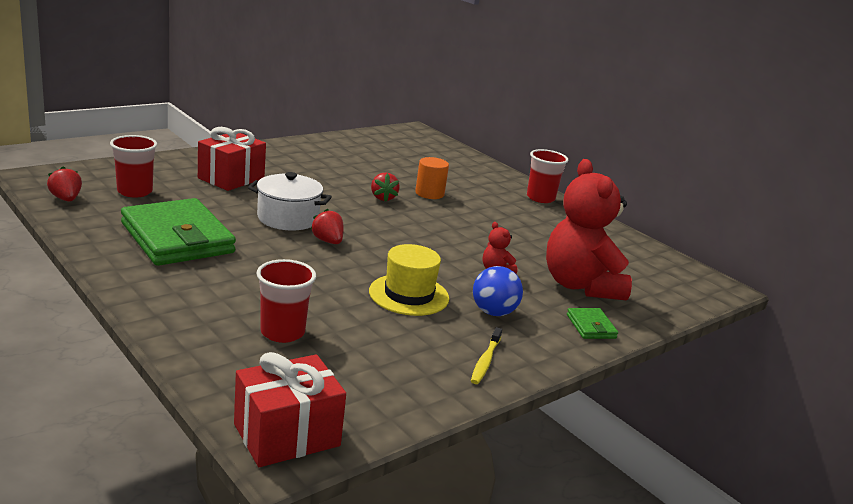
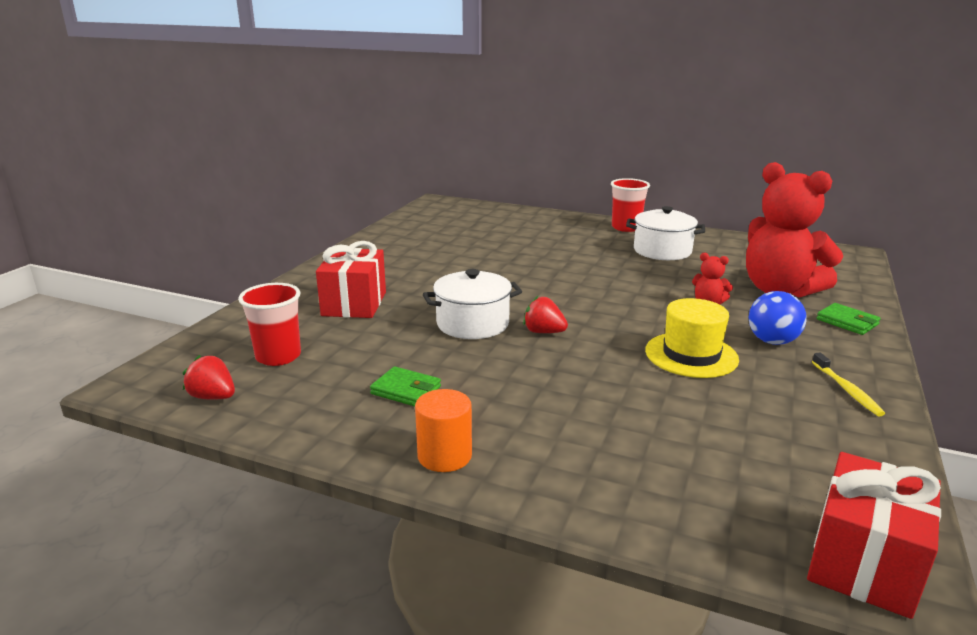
camera: 25 degrees left, 0 degrees up
green wallet [121,198,236,266] -> green wallet [370,366,441,406], size x0.43
red cup [256,259,316,343] -> none
red strawberry [371,172,400,202] -> none
orange cylinder [415,157,449,199] -> orange cylinder moved to [415,389,472,472]
none -> white pot [626,206,705,260]

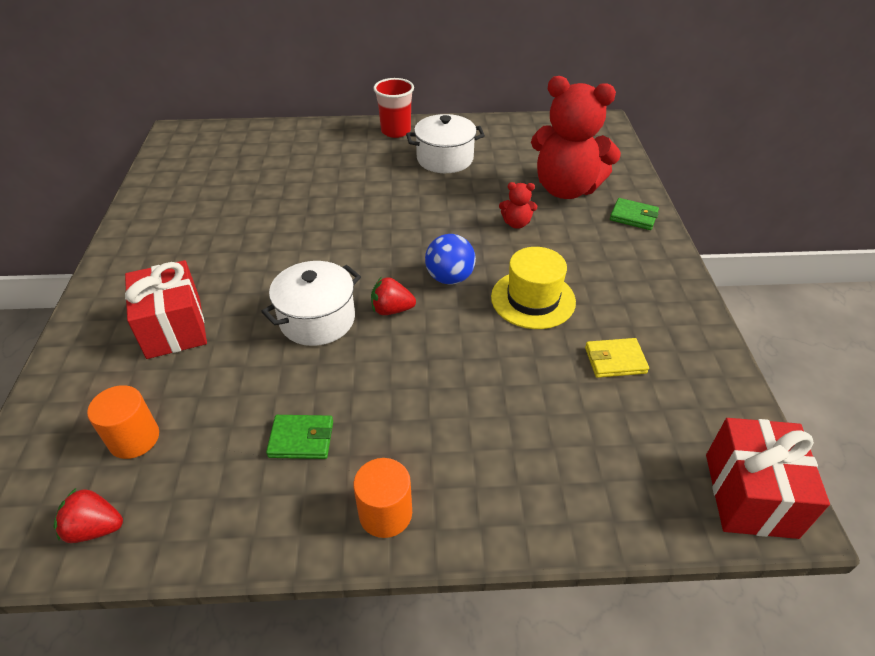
camera: 25 degrees left, 20 degrees up
red cup [238,283,301,366] -> orange cylinder [87,385,159,459]
blue ball [749,291,807,345] -> blue ball moved to [425,234,476,285]
yellow toothbrush [812,353,885,416] -> none
none -> yellow wallet [585,338,649,378]

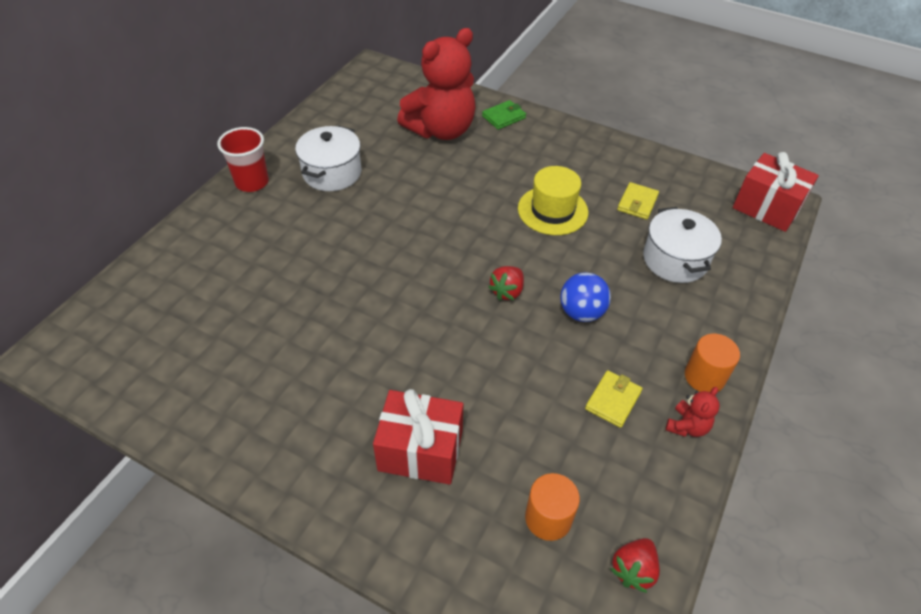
camera: 60 degrees left, 5 degrees up
white pot [261,261,361,346] -> white pot moved to [643,207,722,283]
green wallet [266,415,333,459] -> yellow wallet [585,370,642,428]
blue ball [425,234,476,285] -> blue ball moved to [560,272,611,322]
red teddy bear [499,182,537,229] -> red teddy bear moved to [666,387,720,437]

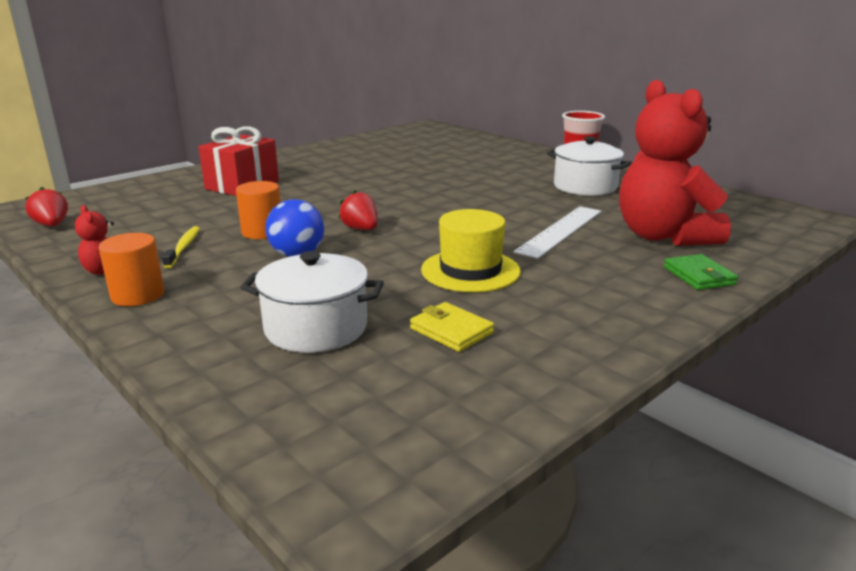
camera: 110 degrees right, 25 degrees down
orange cylinder [525,473,580,541] -> orange cylinder moved to [236,181,281,239]
yellow wallet [585,370,642,428] -> yellow toothbrush [162,226,200,268]
red gift [733,152,819,232] -> none
none -> white ruler [514,206,601,259]

